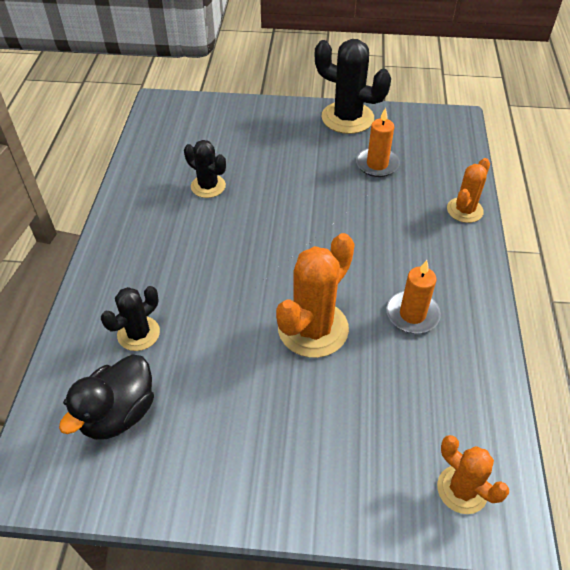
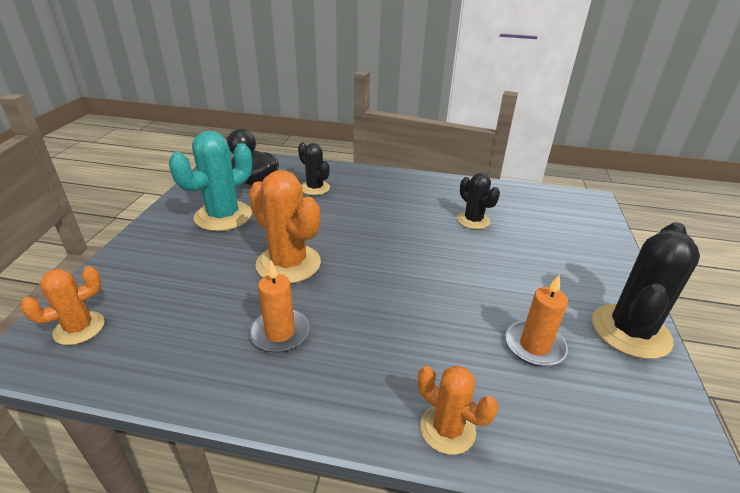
camera: 95 degrees right, 15 degrees down
black cactus [184,140,226,198] -> black cactus turned 75 degrees counterclockwise [457,173,500,229]
none -> turquoise cactus [169,131,252,231]

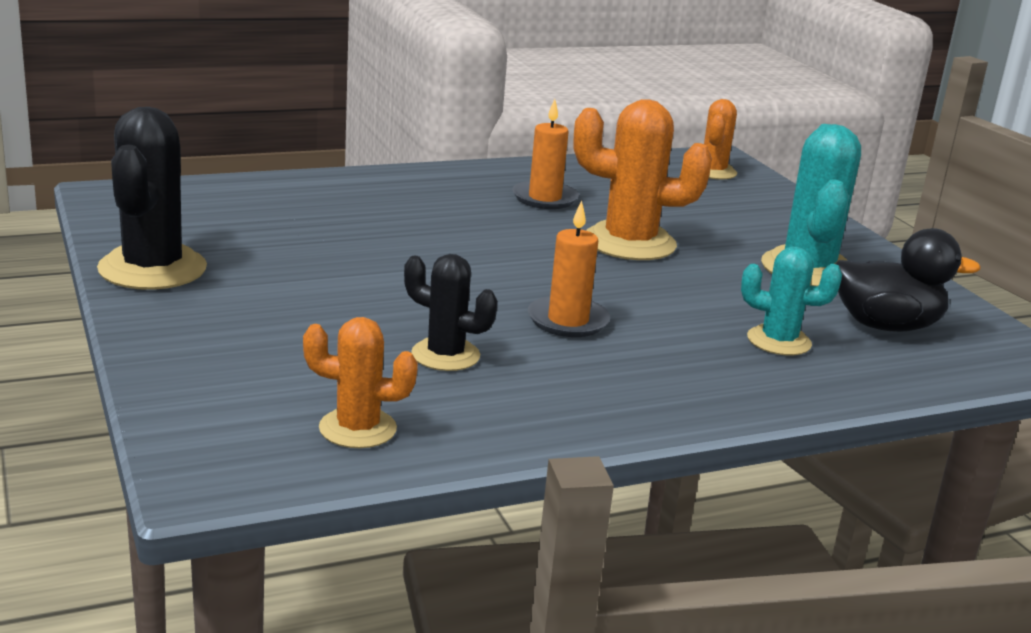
camera: 145 degrees right, 10 degrees down
black cactus [298,142,330,195] -> turquoise cactus [741,247,842,355]
orange cactus [418,365,498,455] -> orange cactus moved to [303,317,418,448]
orange candle [506,275,568,366] -> orange candle moved to [528,201,610,337]

